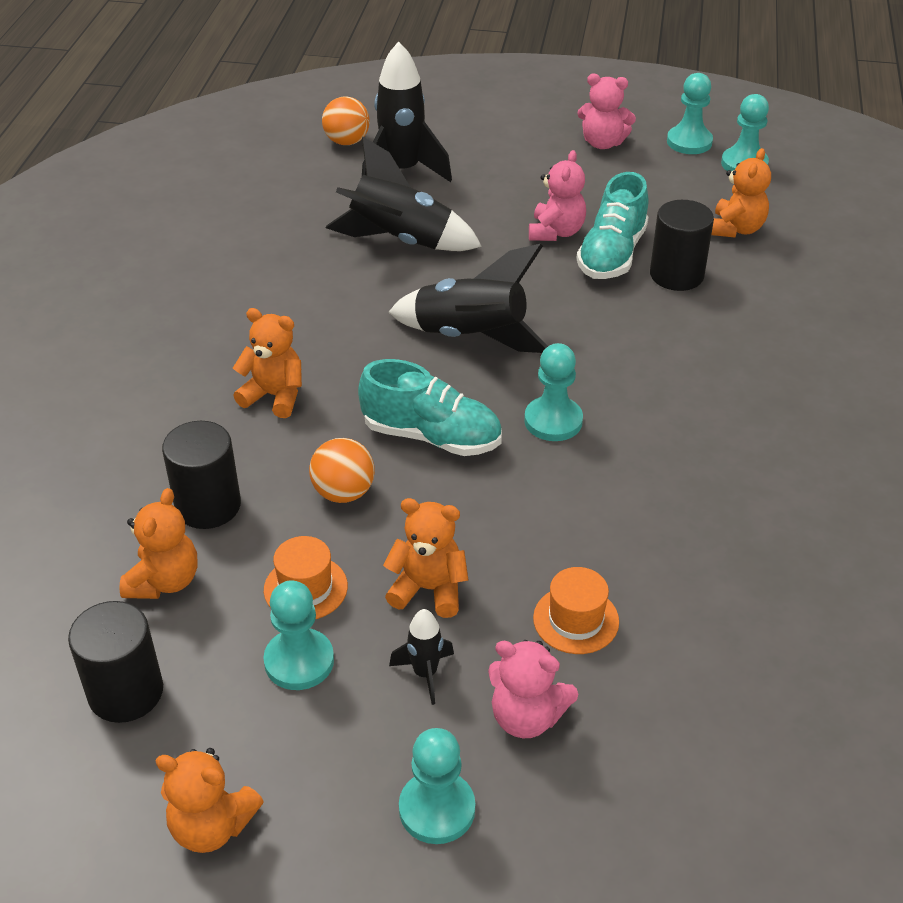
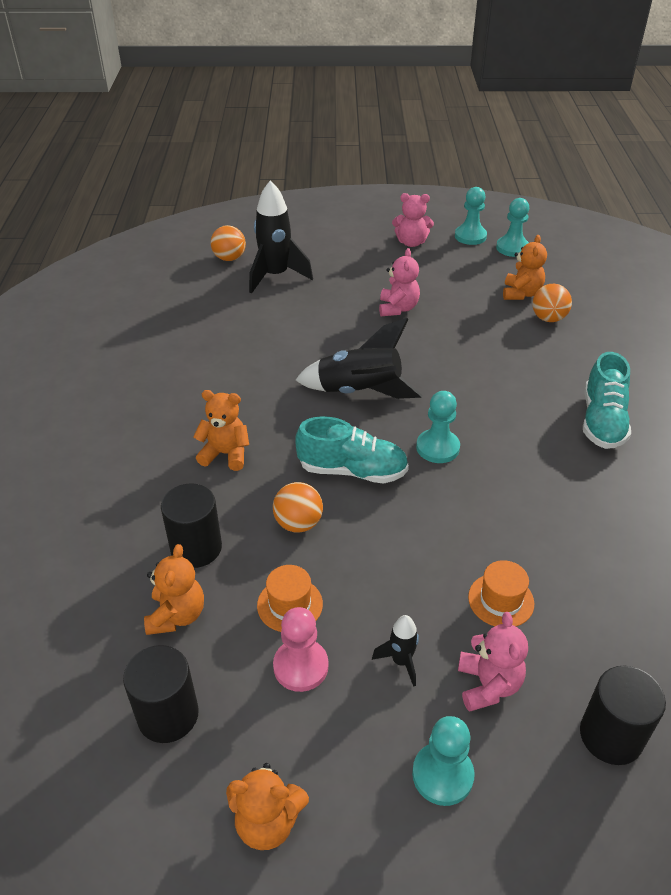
camera: 10 degrees left, 0 degrees up
turquoise pawn [263,580,334,690] -> pink pawn [273,607,328,692]
black rocket [326,137,482,251] -> none
orange teddy bear [383,498,468,618] -> none
pink teddy bear [488,640,578,738] -> pink teddy bear turned 105 degrees counterclockwise [458,612,528,712]
turquoise shoe [576,172,649,279] -> turquoise shoe moved to [583,352,631,449]
black cylinder [650,200,714,291] -> black cylinder moved to [580,666,666,765]
none -> orange ball [533,284,572,322]

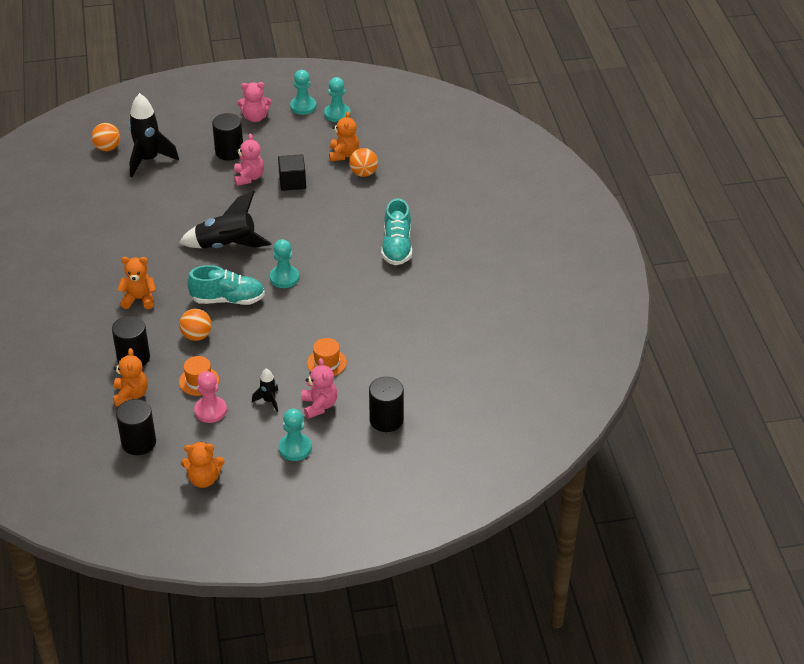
camera: 10 degrees left, 0 degrees up
none -> black cylinder [212,113,243,161]
none -> black cube [278,154,306,191]

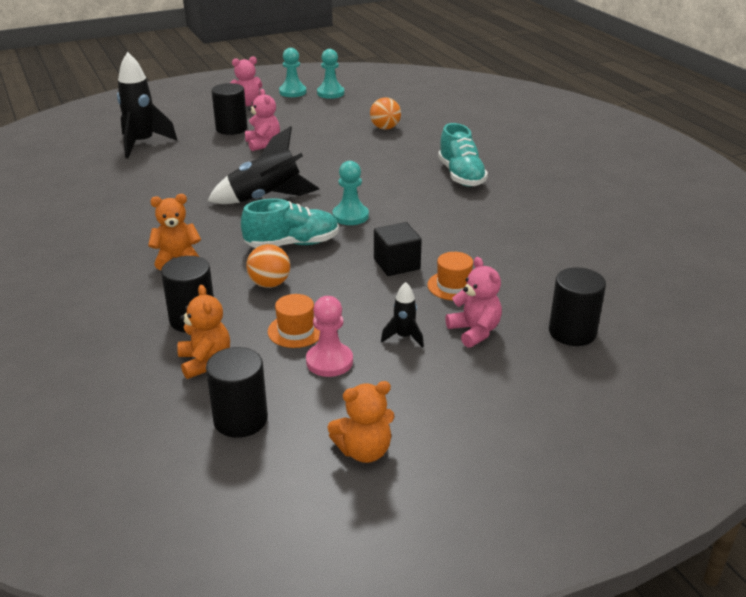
camera: 15 degrees left, 10 degrees down
orange ball [92,123,120,151] -> none
black cube [278,154,306,191] -> black cube moved to [374,222,422,276]
turquoise pawn [279,409,312,461] -> none
orange teddy bear [329,111,359,161] -> none

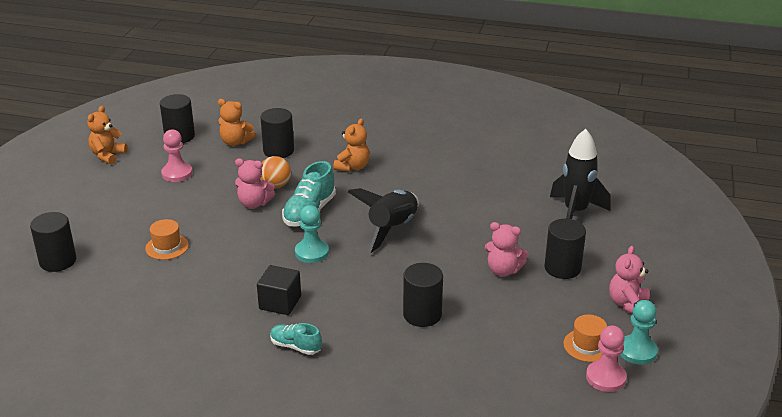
camera: 130 degrees right, 0 degrees up
orange hat [268,294,320,348] -> orange hat moved to [563,314,607,362]
turquoise pawn [317,49,344,99] -> pink pawn [586,325,627,392]
orange ball [370,98,401,129] -> none
black cube [374,222,422,276] -> black cube moved to [257,265,301,315]
black rocket [381,282,424,348] -> none
turquoise shoe [438,123,488,187] -> turquoise shoe [270,323,322,355], size x0.60
pink teddy bear [445,257,502,348] -> pink teddy bear moved to [235,159,275,208]
none -> black cylinder [403,263,443,327]

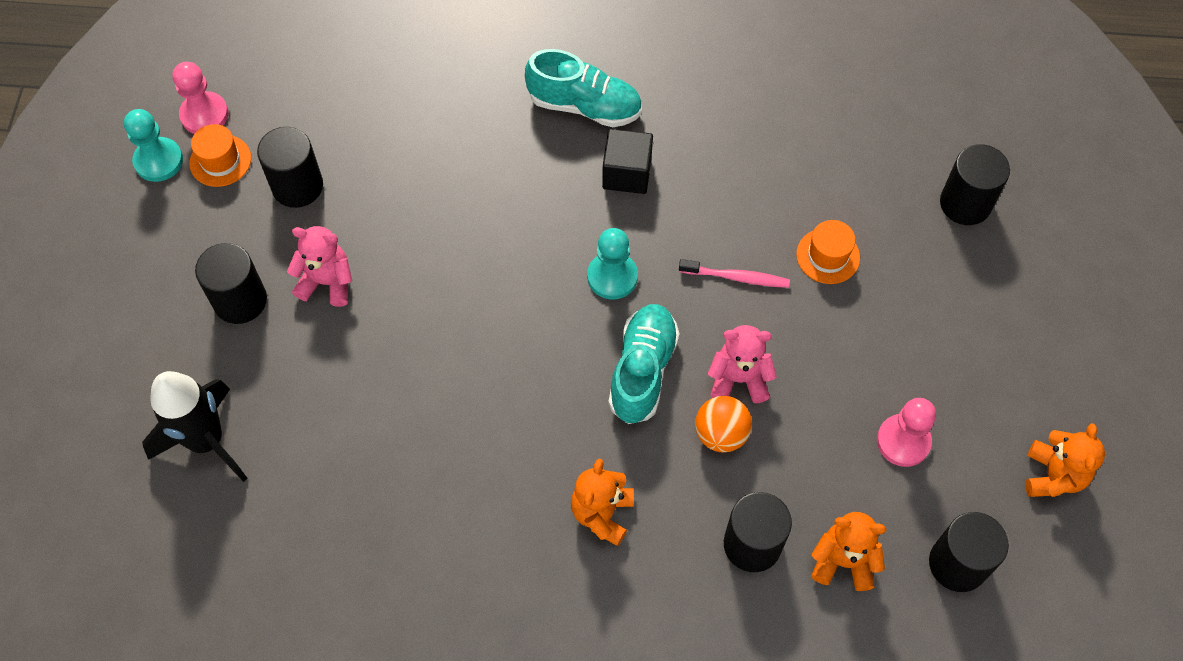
camera: 170 degrees right, 30 degrees up
turquoise shoe [270,323,322,355] -> turquoise shoe [525,49,642,127], size x1.66
black rocket [348,188,419,253] -> none
black cylinder [403,263,443,327] -> black cylinder moved to [257,127,323,208]
pink teddy bear [609,246,650,314] -> none
none -> pink toothbrush [679,259,790,288]

